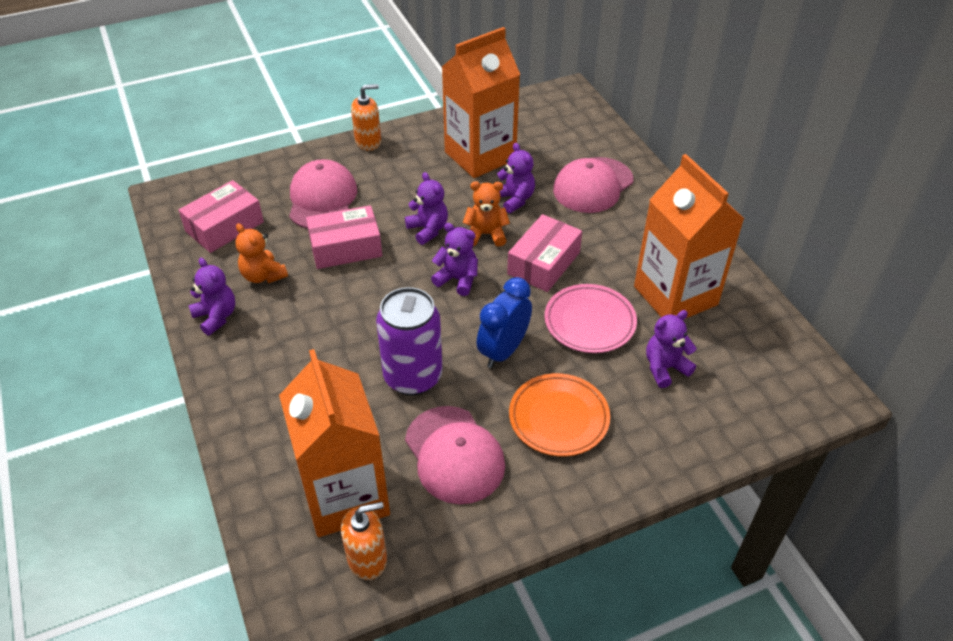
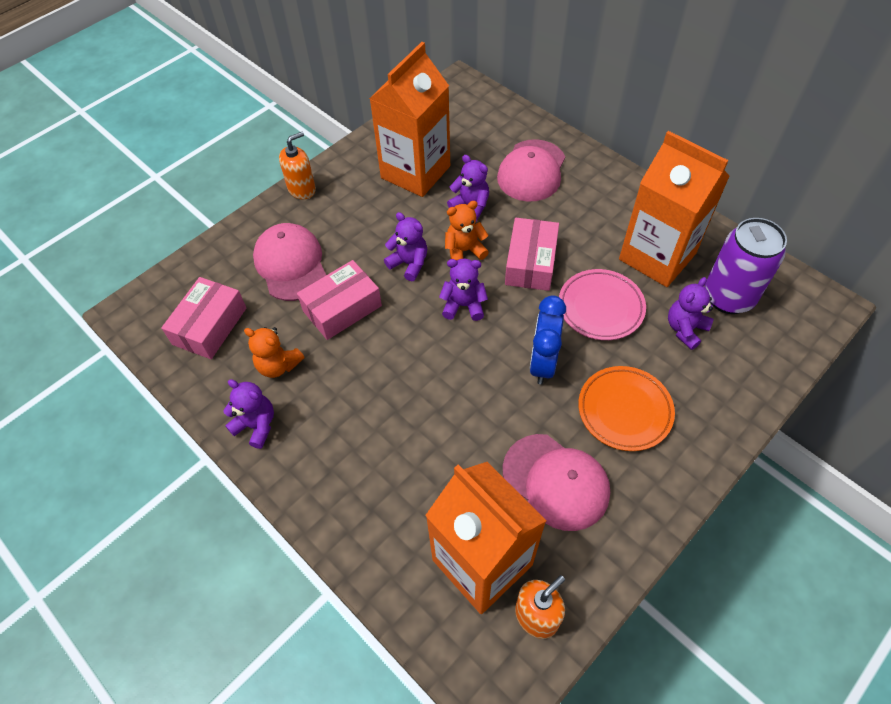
camera: 20 degrees left, 10 degrees up
purple can [376,287,442,396] -> purple can moved to [705,218,787,314]

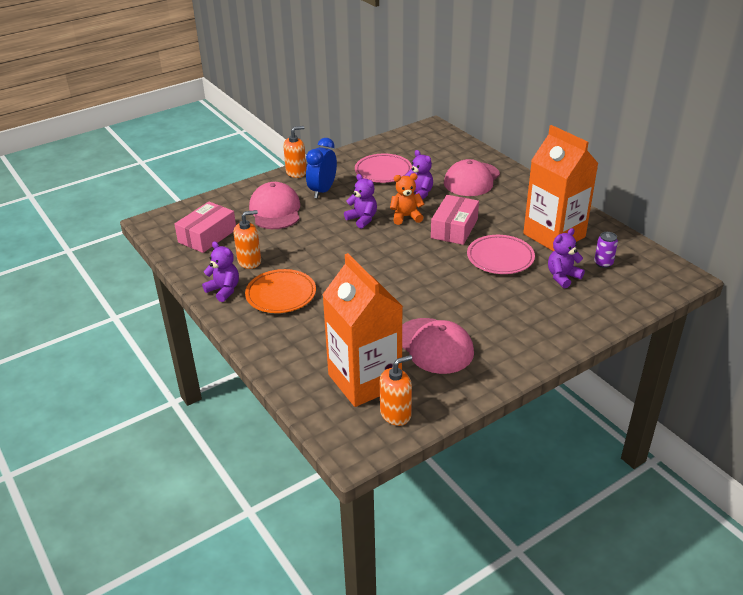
camera: 10 degrees right, 20 degrees down
orange teddy bear [244,327,304,378] -> orange soap dispenser [234,210,261,269]
pink box [297,260,382,340] -> none
orange carton [369,42,450,197] -> pink plate [355,154,412,183]
purple teddy bear [439,259,488,321] -> none
blue clock [530,295,566,384] -> blue clock moved to [306,138,337,199]
orange plate [578,366,675,451] -> orange plate moved to [245,269,316,313]
purple can [705,218,787,314] -> purple can [594,232,618,268], size x0.46

